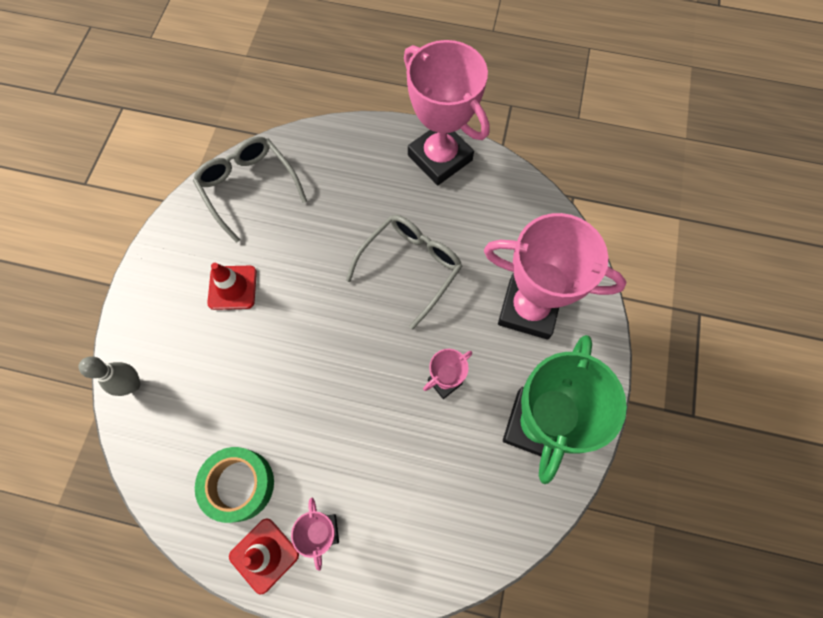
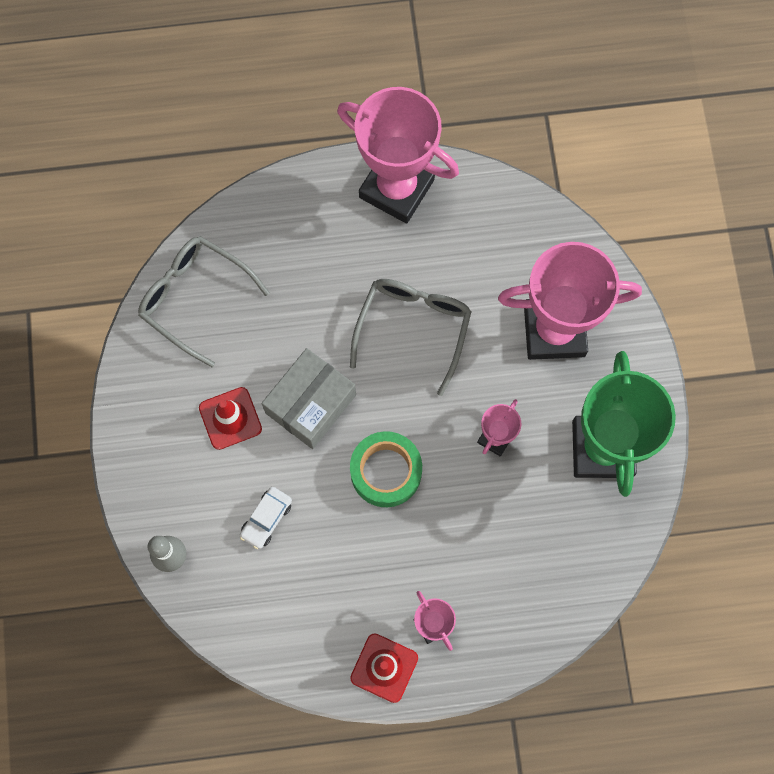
camera: 20 degrees left, 5 degrees up
green tape [195,447,274,523] -> green tape moved to [350,431,422,507]
none -> white car [240,487,292,549]
none -> grey box [262,348,356,449]

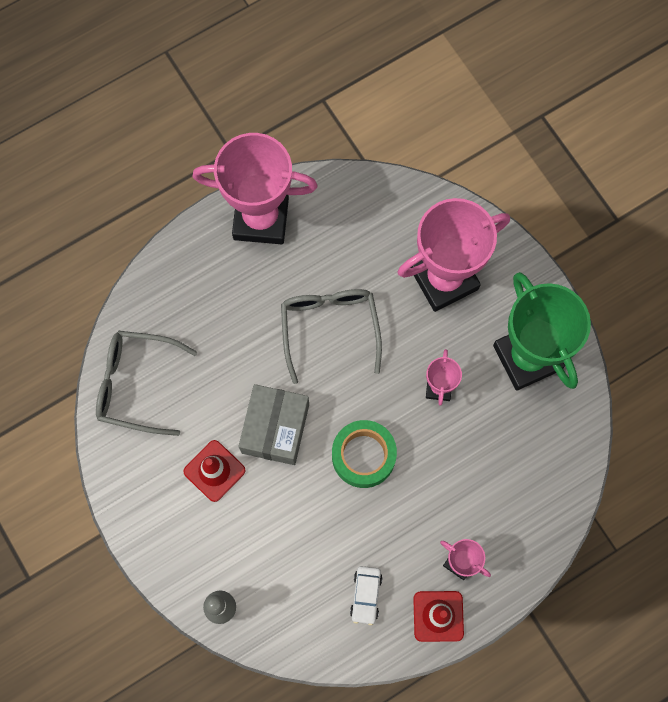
camera: 25 degrees left, 0 degrees up
white car [240,487,292,549] -> white car moved to [350,566,383,625]

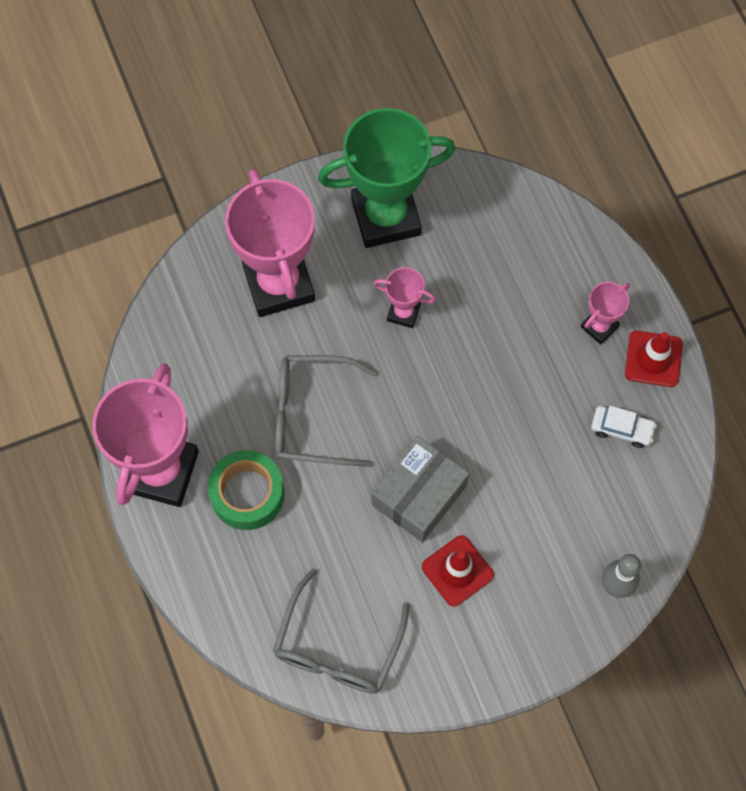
camera: 80 degrees left, 5 degrees down
grey box [239,384,309,465] -> grey box turned 75 degrees counterclockwise [371,435,469,542]
green tape [332,420,397,488] -> green tape moved to [208,450,284,530]

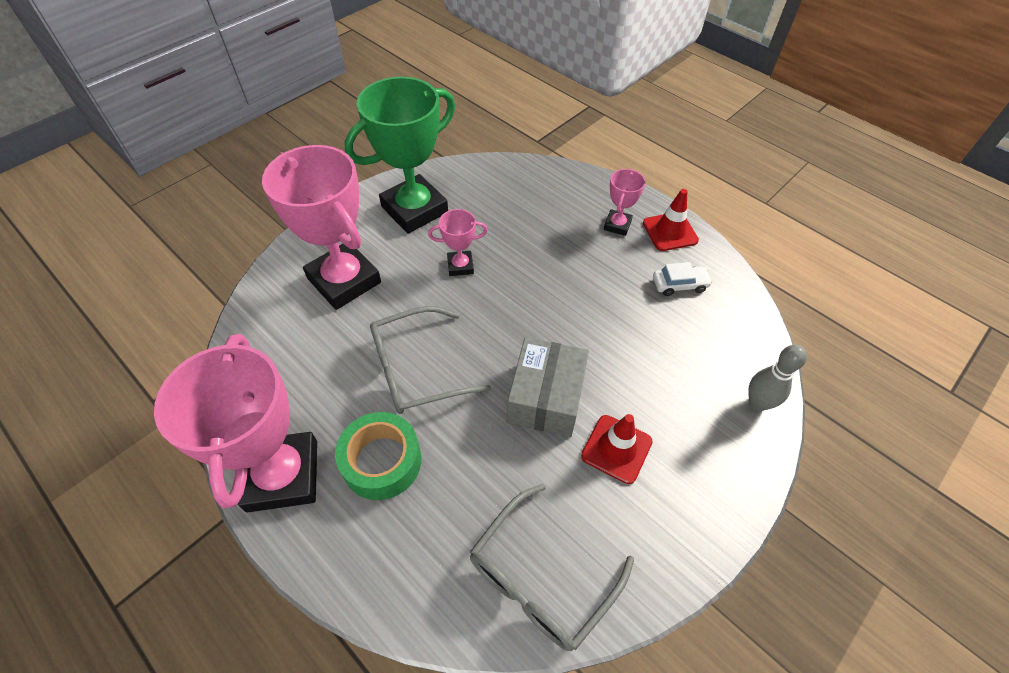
camera: 25 degrees left, 15 degrees down
grey glasses [273,569,410,694] -> grey glasses turned 45 degrees clockwise [470,484,634,651]

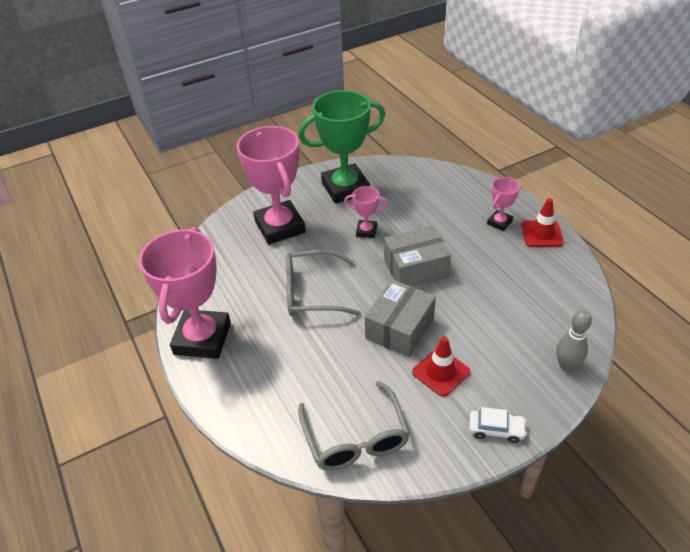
camera: 20 degrees right, 10 degrees down
green tape [335,412,421,500] -> none
grey glasses [470,484,634,651] -> grey glasses turned 75 degrees counterclockwise [298,381,410,471]
white car [653,262,712,296] -> white car moved to [469,407,527,443]
none -> grey box [384,226,451,287]

